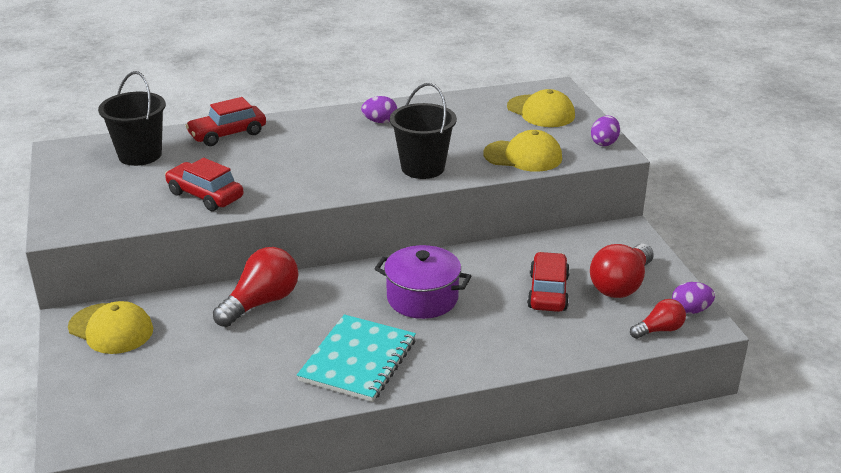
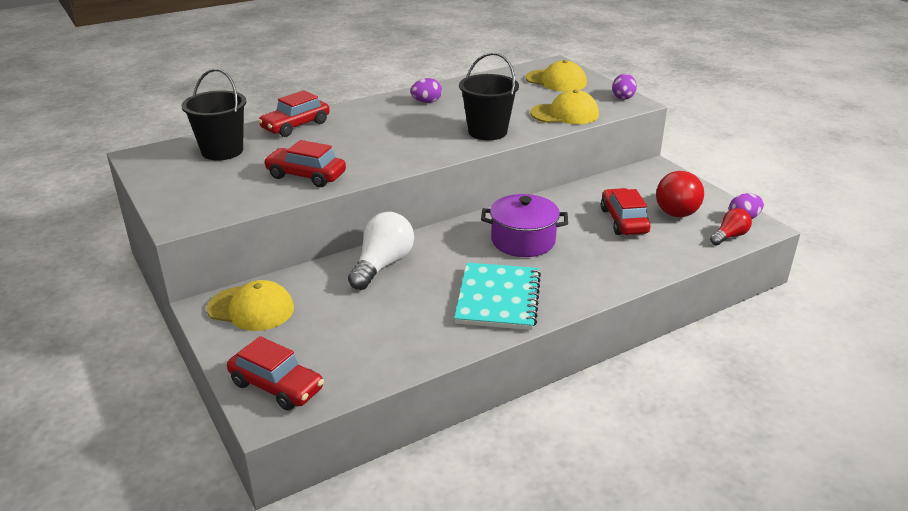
camera: 15 degrees left, 0 degrees up
red light bulb [213,247,298,327] -> white light bulb [348,212,414,290]
none -> red car [227,336,324,410]

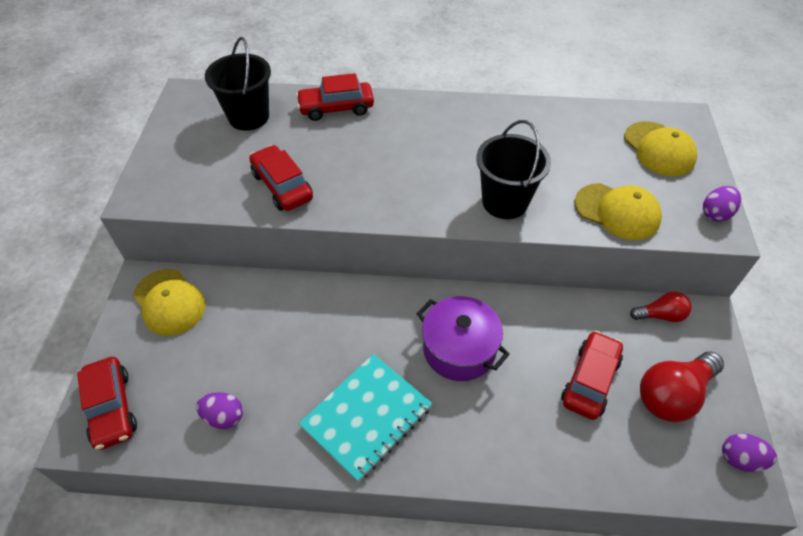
camera: 35 degrees right, 20 degrees up
white light bulb [348,212,414,290] -> none
purple egg [410,78,442,103] -> purple egg moved to [196,392,243,429]
red light bulb [710,208,752,245] -> red light bulb moved to [630,291,692,322]

